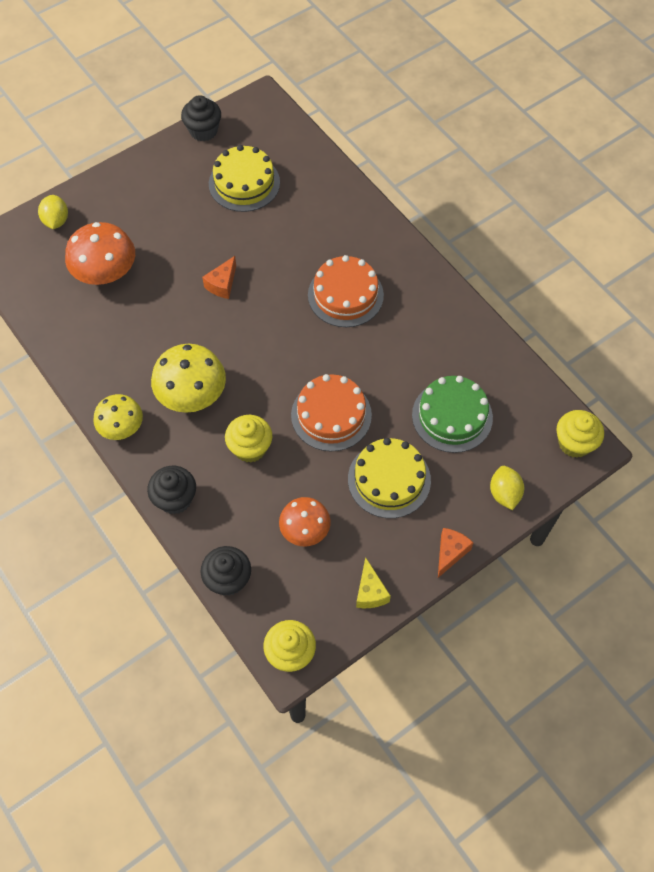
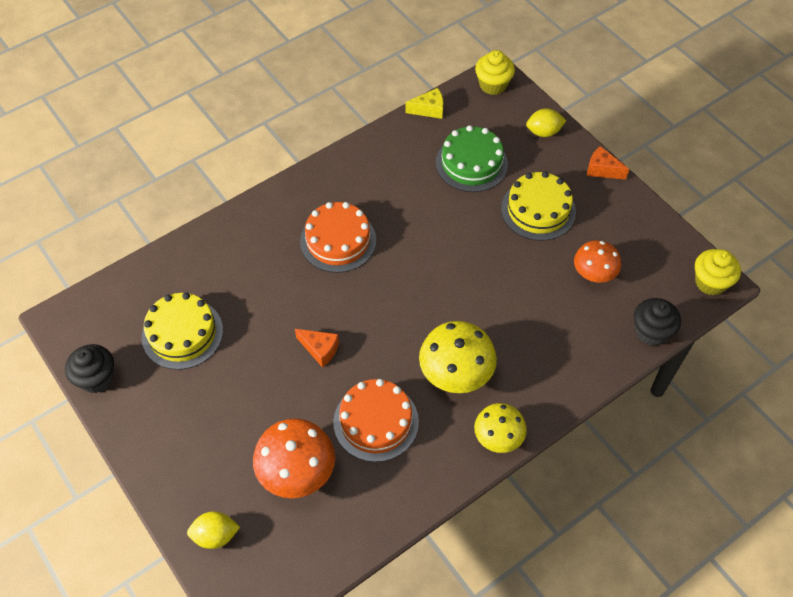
camera: 90 degrees left, 5 degrees down
black cupcake [147,466,196,514] -> none
yellow cupcake [225,415,272,463] -> none
orange cake [291,374,372,452] -> orange cake moved to [333,379,419,462]
yellow cheese [356,557,391,608] -> yellow cheese moved to [405,88,443,119]

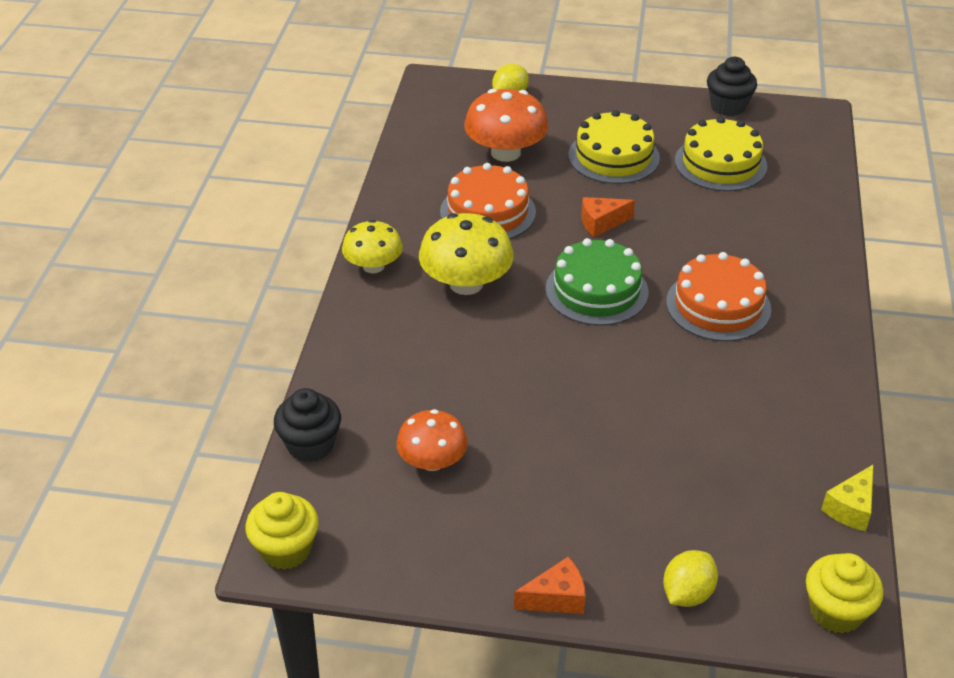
camera: 135 degrees right, 15 degrees down
green cake [436,125,508,192] -> green cake moved to [545,238,649,326]
yellow cake [501,171,576,241] -> yellow cake moved to [568,110,660,184]

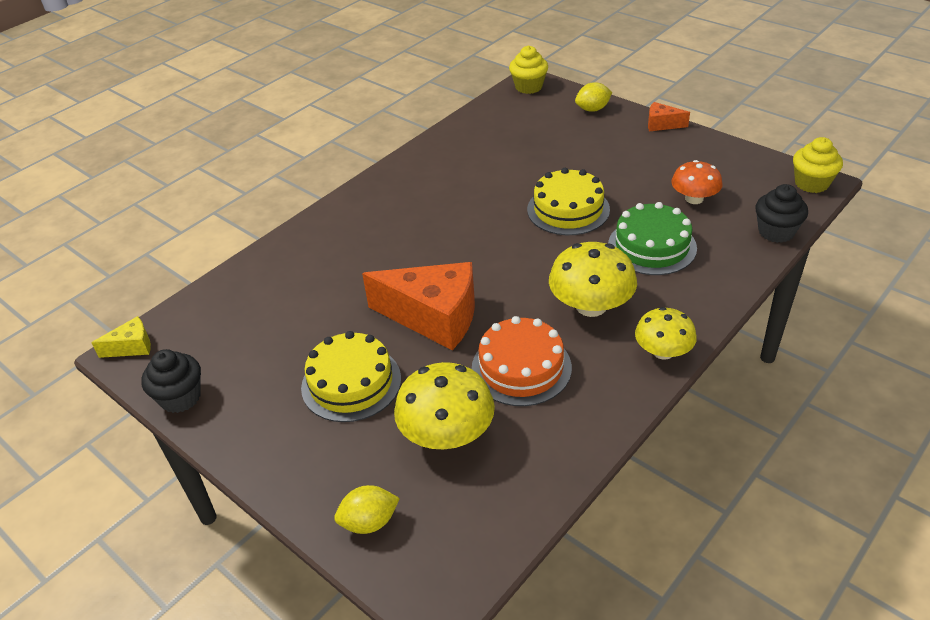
camera: 145 degrees left, 0 degrees up
orange mushroom [464,89,548,162] -> yellow mushroom [394,362,495,449]
green cake [545,238,649,326] -> green cake moved to [608,202,697,275]
orange cheese [582,197,635,237] -> orange cheese [362,262,475,350], size x2.17
orange cake [666,252,771,341] -> none
yellow cake [675,117,767,191] -> yellow cake moved to [527,168,610,235]
yellow cheese [821,464,874,531] -> yellow cheese moved to [91,316,151,358]

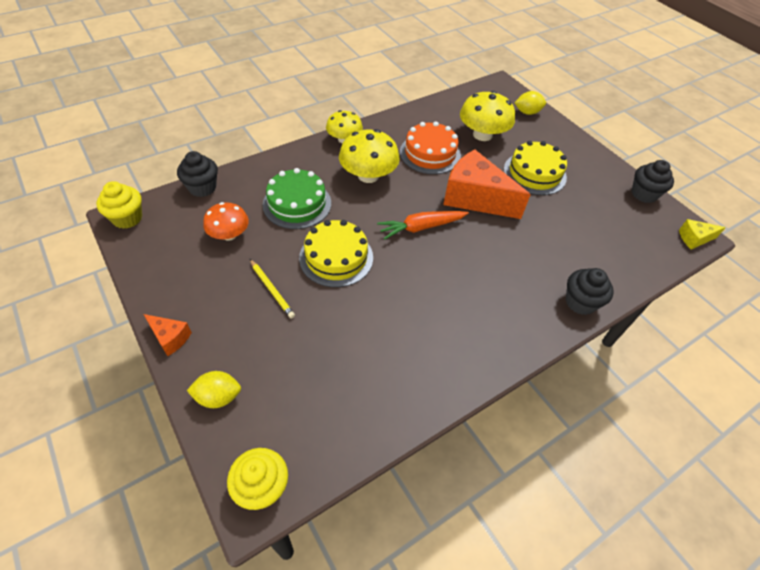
camera: 170 degrees left, 10 degrees up
none -> yellow pencil [250,259,295,319]
none -> orange carrot [377,211,469,240]
none -> black cupcake [566,268,614,315]

